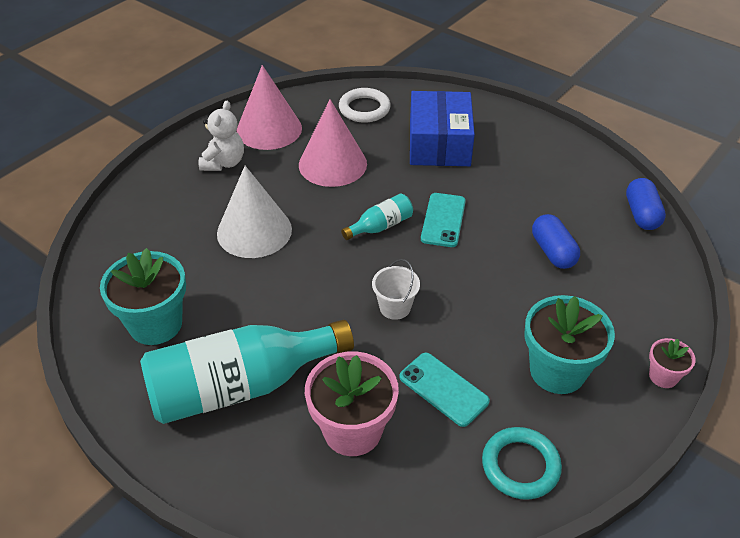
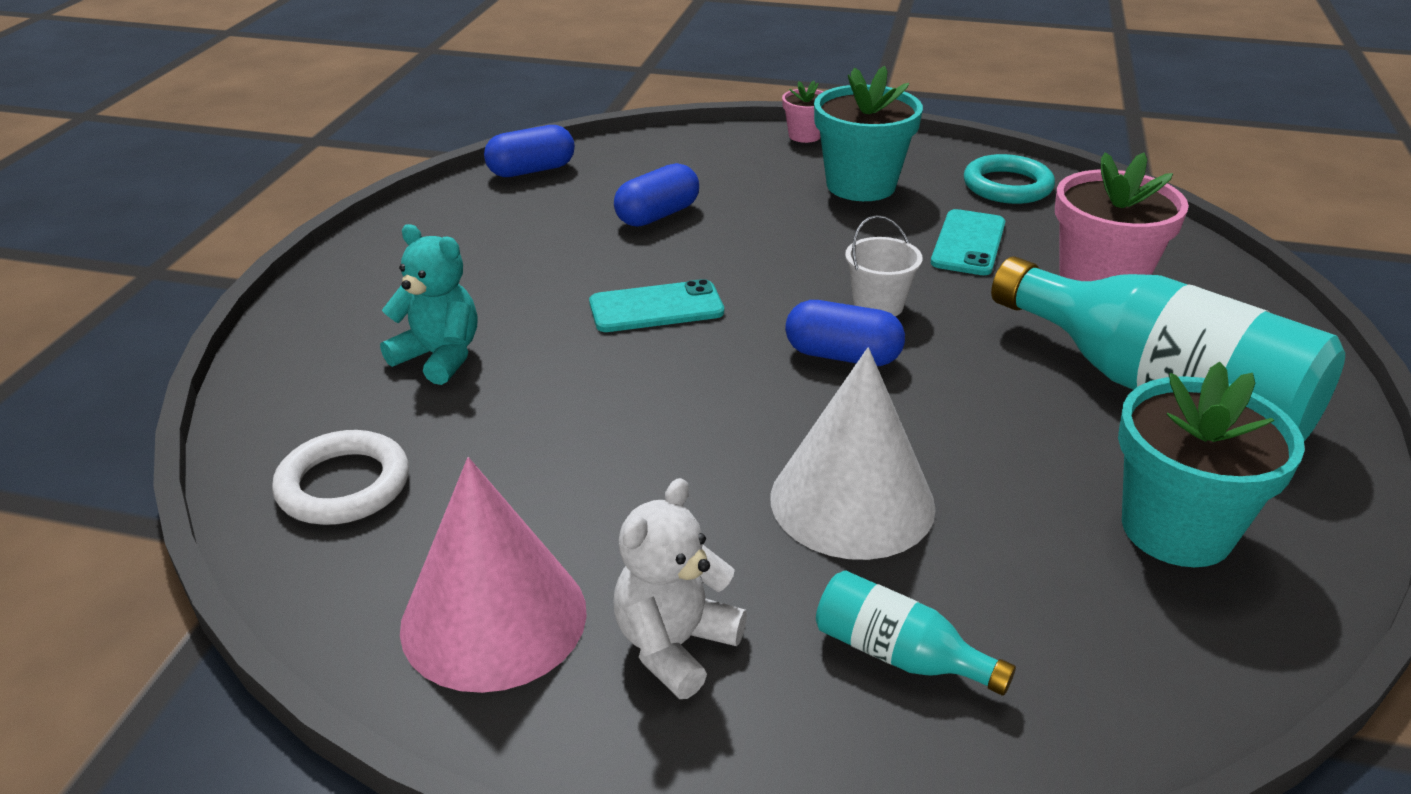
camera: 115 degrees left, 10 degrees down
white teddy bear [199,101,244,171] -> white teddy bear turned 45 degrees counterclockwise [613,478,747,699]
pink cone [299,99,367,187] -> none
turquoise bottle [341,194,413,240] -> turquoise bottle moved to [816,570,1016,696]
blue box [410,91,475,166] -> turquoise teddy bear [380,224,477,385]
none -> blue capsule [785,300,905,366]

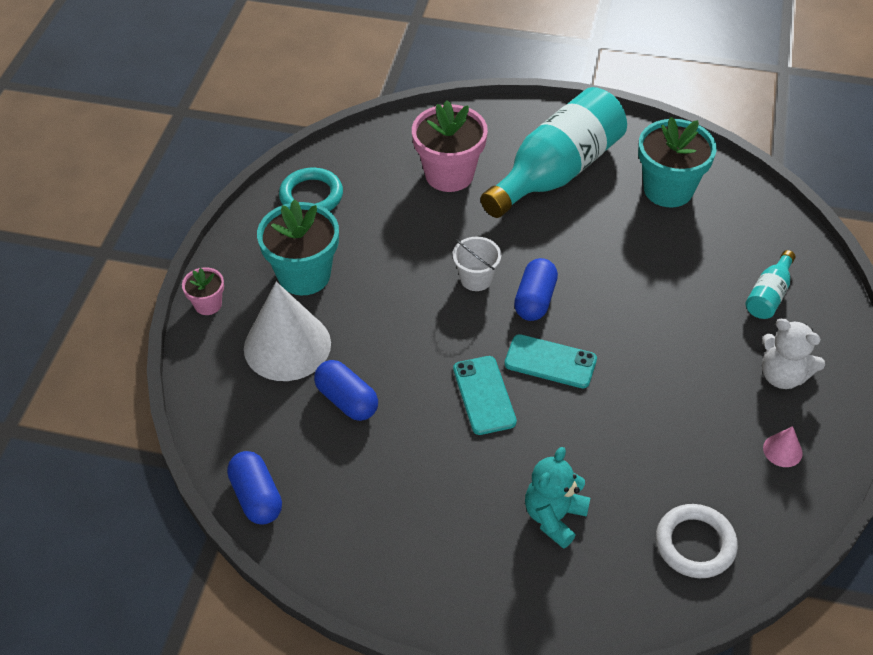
camera: 90 degrees left, 15 degrees up
pink cone [400,457,587,693] -> pink cone [763,426,803,467], size x0.41
white cone [770,348,936,560] -> white cone moved to [244,282,331,381]
turquoise phone [931,209,1005,275] -> turquoise phone moved to [504,334,597,388]

